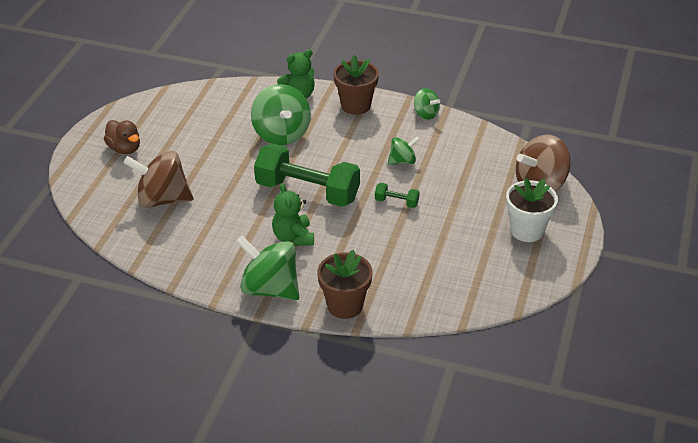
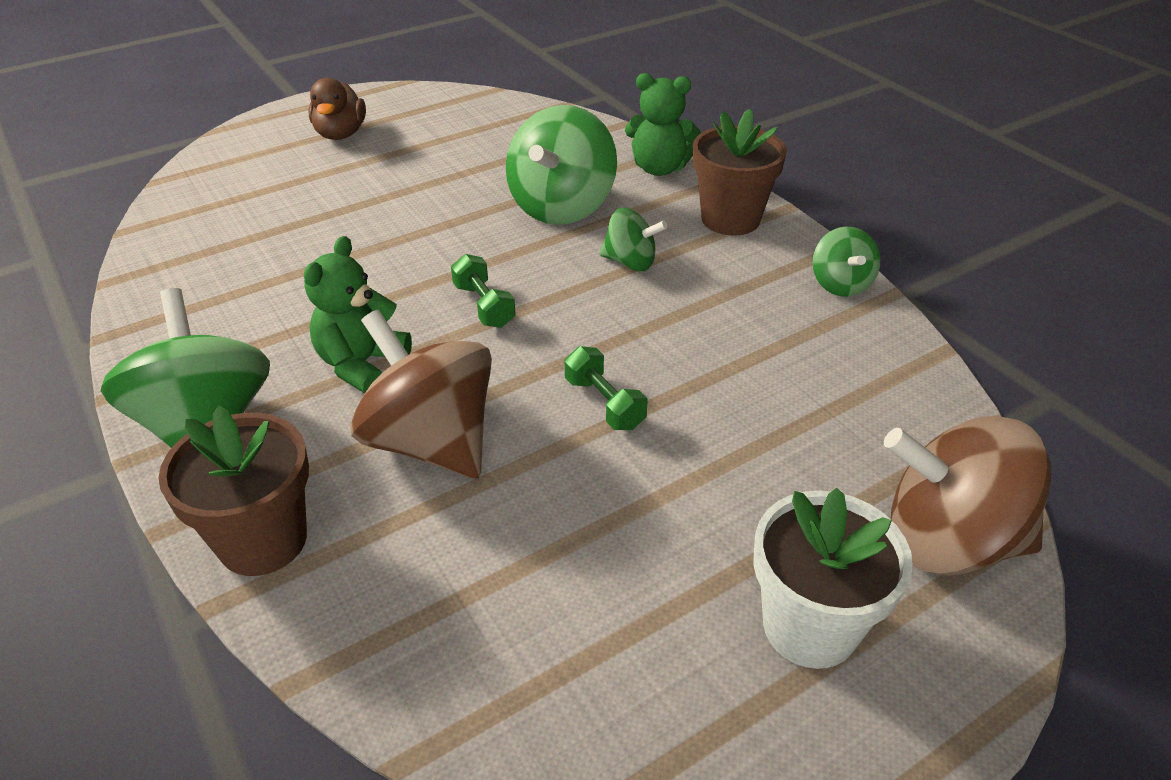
camera: 40 degrees right, 0 degrees up
brown spinning top [123,151,193,208] -> brown spinning top moved to [350,310,492,478]
green dumbbell [254,143,360,207] -> green dumbbell [451,254,516,328], size x0.42
green spinning top [388,136,420,165] -> green spinning top moved to [600,208,667,271]

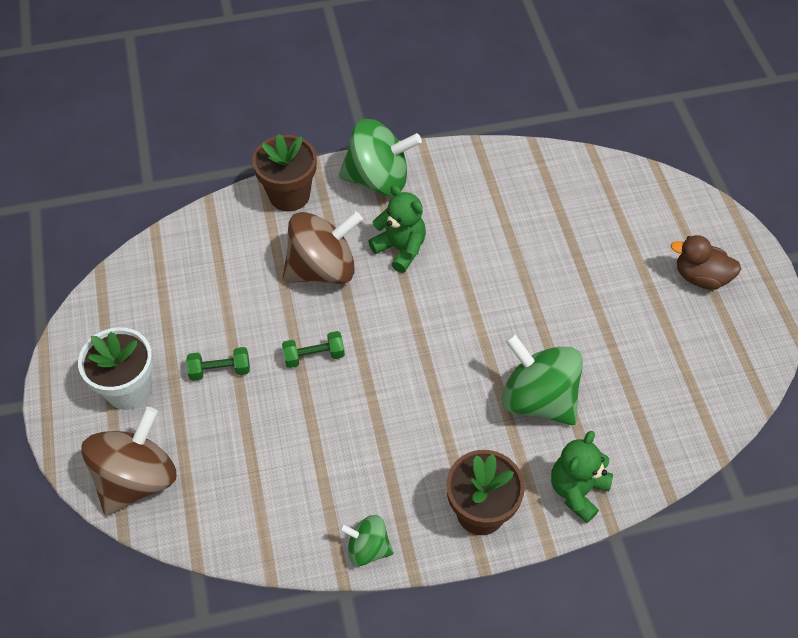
camera: 110 degrees right, 15 degrees up
green dumbbell [451,254,516,328] -> green dumbbell moved to [186,347,250,381]
green spinning top [600,208,667,271] -> none

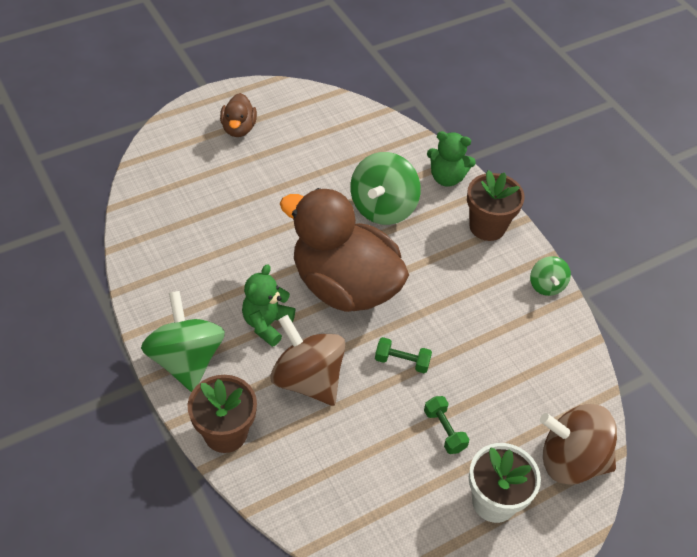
camera: 110 degrees left, 5 degrees down
green dumbbell [282,331,345,368] -> green dumbbell turned 45 degrees counterclockwise [375,337,432,373]
none -> brown duck [280,188,409,312]

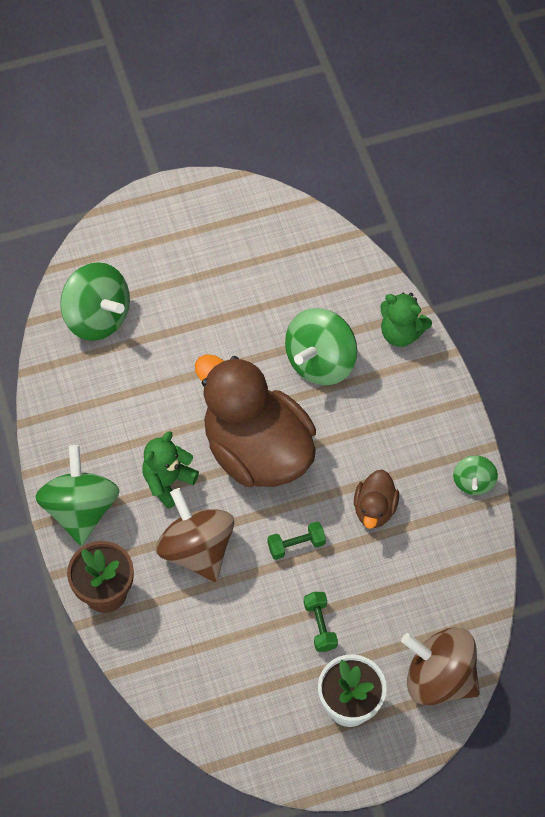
camera: 15 degrees right, 10 degrees up
brown duck [220,93,257,137] -> brown duck moved to [354,470,399,529]
green dumbbell [375,337,432,373] -> green dumbbell turned 45 degrees counterclockwise [267,522,326,560]
brown flower pot [467,170,524,241] -> none
none -> green spinning top [60,262,130,341]

